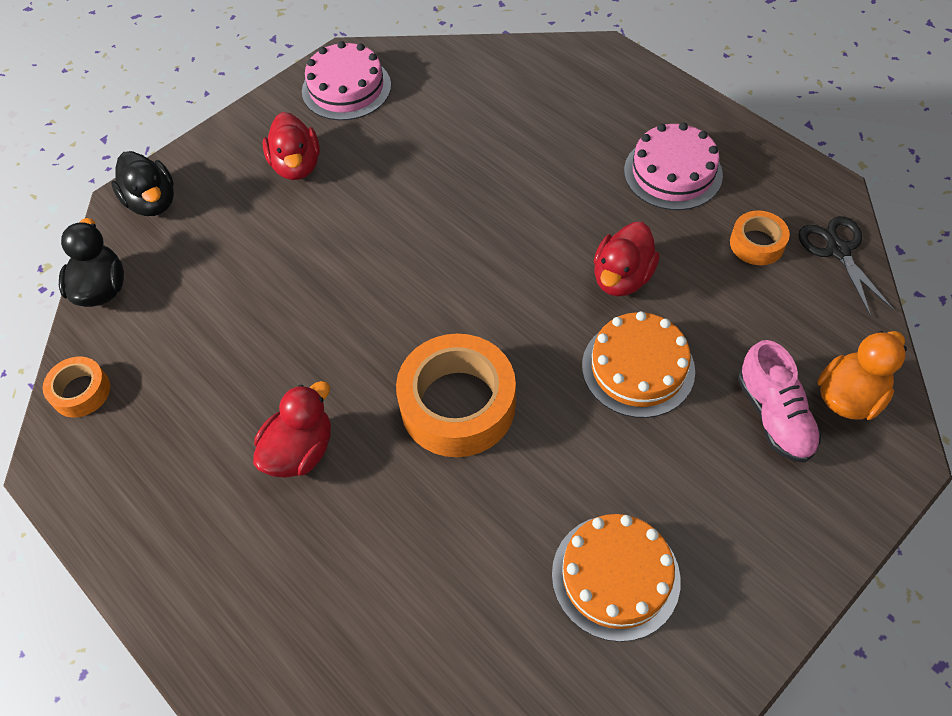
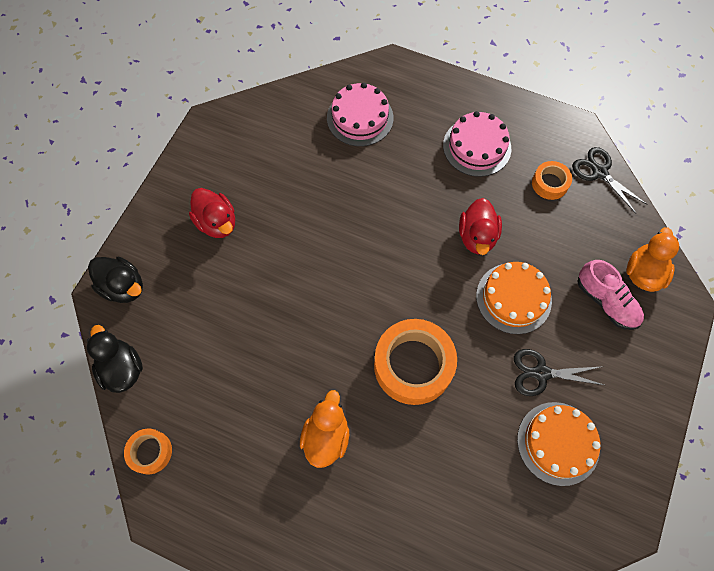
camera: 25 degrees left, 10 degrees up
red duck [253,381,331,478] -> orange duck [300,390,349,468]
pink cake [302,41,391,120] -> pink cake moved to [327,83,393,146]
none -> black scissors [514,349,604,396]

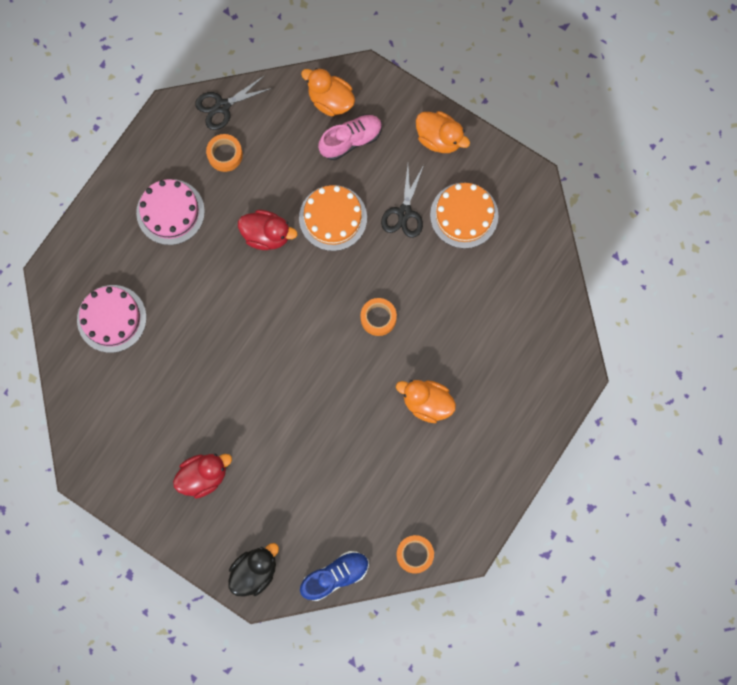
camera: 80 degrees left, 10 degrees up
black duck [87,325,143,393] -> blue shoe [300,551,369,601]
orange tape [374,319,457,405] -> orange tape [361,298,397,336], size x0.51
none -> orange duck [416,111,470,153]

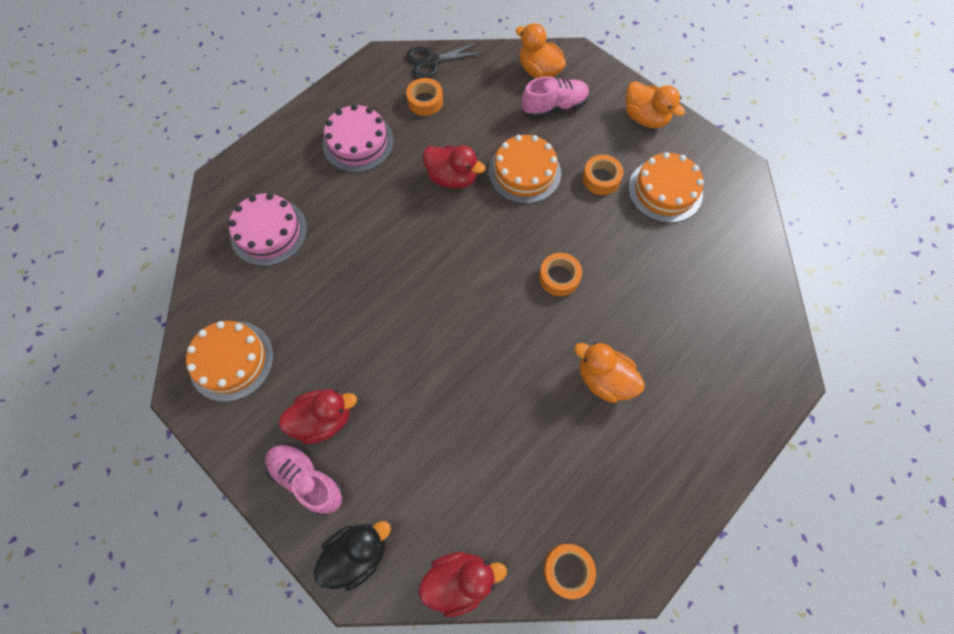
camera: 10 degrees right, 10 degrees down
blue shoe [300,551,369,601] -> red duck [419,552,507,617]
black scissors [381,165,424,238] -> orange tape [582,155,624,195]
none -> orange cake [186,321,274,402]
none -> pink shoe [265,444,343,515]

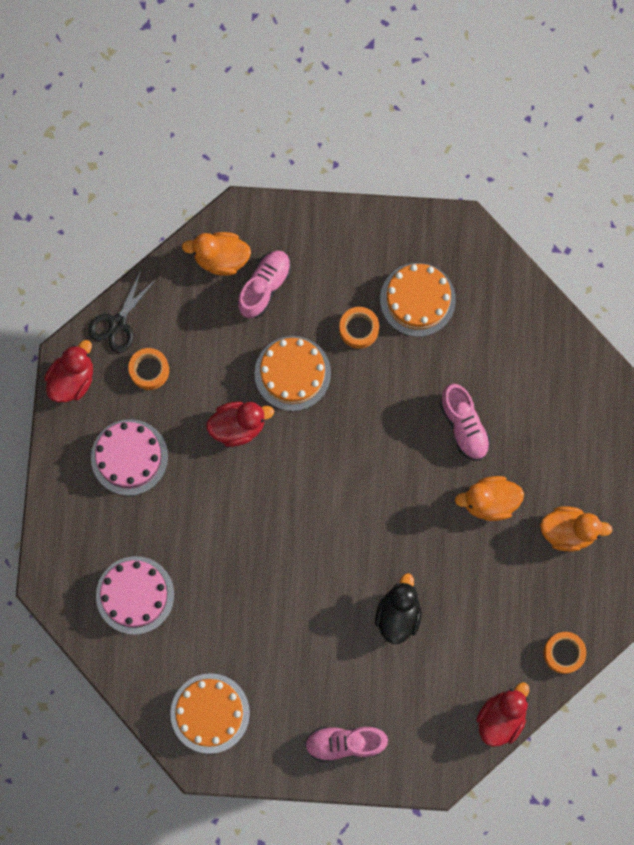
camera: 40 degrees left, 10 degrees up
red duck [278,389,357,444] -> red duck moved to [44,340,93,402]
black duck [313,521,391,591] -> black duck moved to [375,573,422,644]
orange tape [539,253,582,296] -> none
orange duck [626,81,685,128] -> orange duck moved to [540,506,612,551]
none -> pink shoe [440,384,491,460]

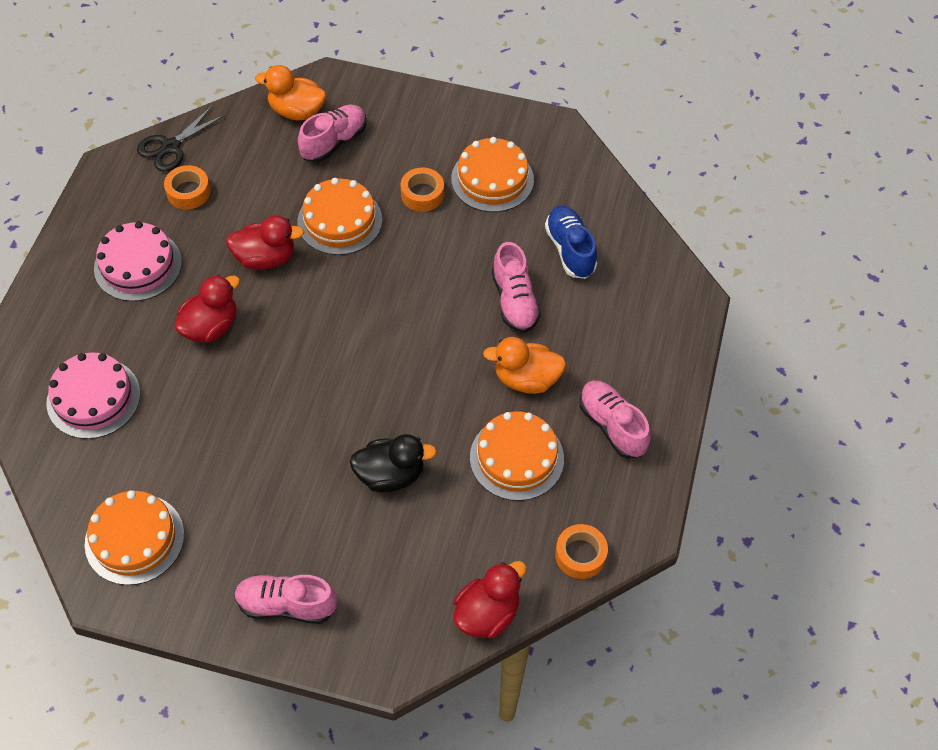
camera: 10 degrees right, 20 degrees down
red duck [44,340,93,402] -> red duck moved to [174,275,240,342]
black duck [375,573,422,644] -> black duck turned 60 degrees clockwise [350,434,437,492]
orange duck [540,506,612,551] -> pink shoe [579,380,651,458]
none -> orange cake [470,411,564,501]
none -> blue shoe [545,206,597,279]

